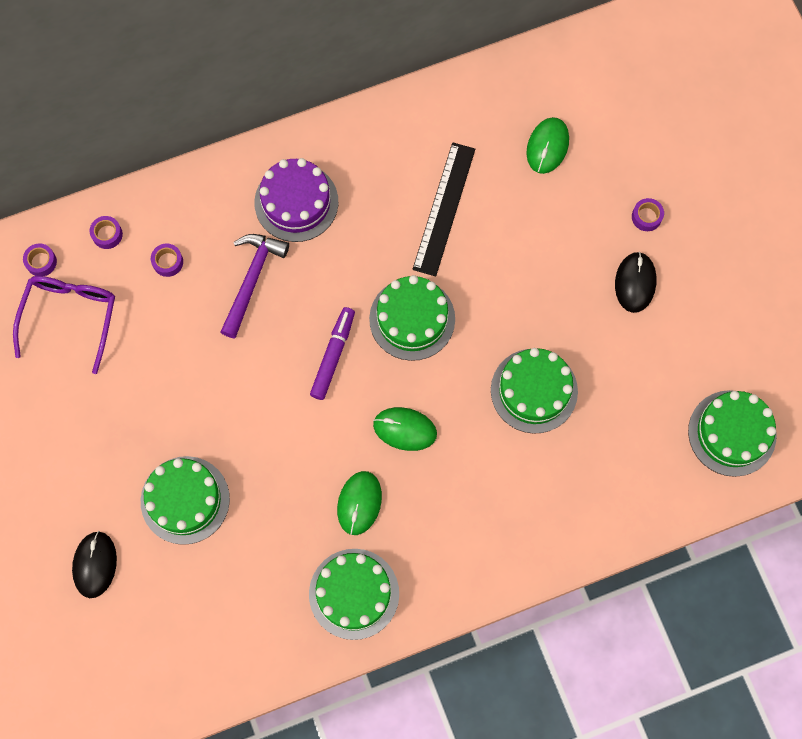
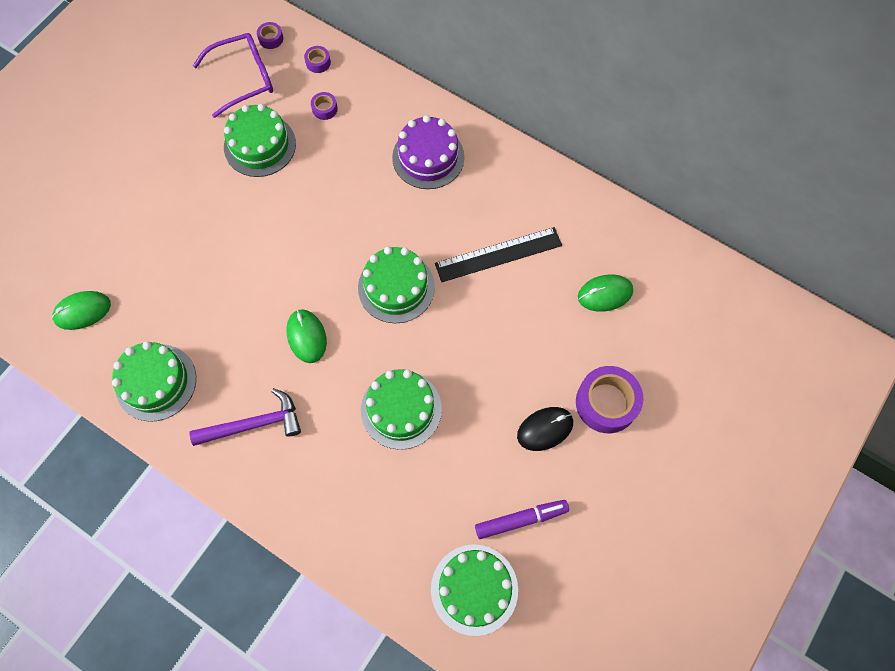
camera: 55 degrees right, 5 degrees down
black mouse [72,531,117,598] -> none
green cake [141,456,230,545] -> green cake moved to [224,104,296,177]
purple hammer [221,234,289,339] -> purple hammer moved to [190,388,301,446]
purple marker [310,307,355,400] -> purple marker moved to [475,500,569,539]
green mouse [337,471,382,535] -> green mouse moved to [52,291,111,330]
purple tape [632,198,664,231] -> purple tape [576,366,644,433], size x2.13

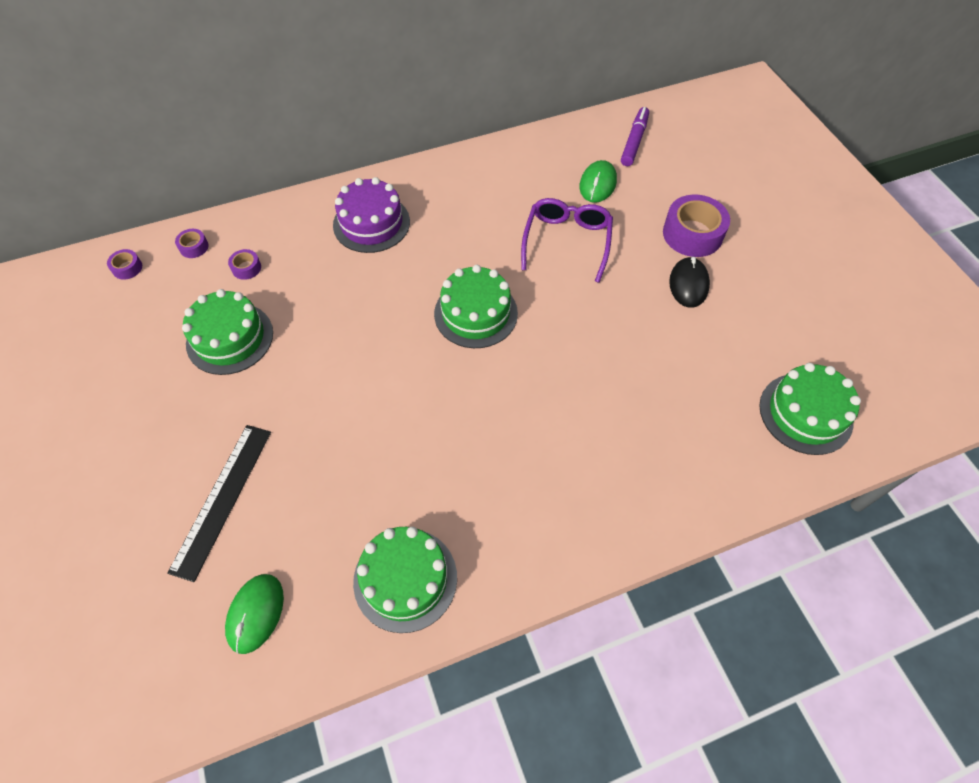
camera: 55 degrees left, 10 degrees down
purple hammer [190,388,301,446] -> none
purple glasses [193,33,273,118] -> purple glasses moved to [521,198,613,283]
green mouse [287,309,327,363] -> none
green cake [361,369,442,450] -> none
black ruler [435,227,562,282] -> black ruler moved to [167,425,271,582]
purple marker [475,500,569,539] -> purple marker moved to [621,107,649,166]

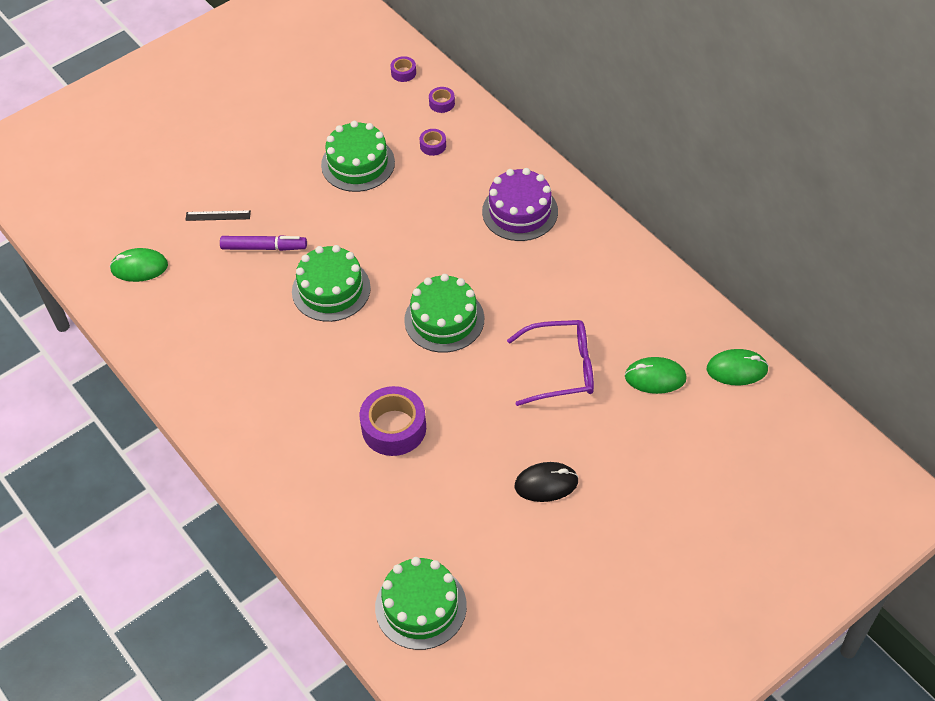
camera: 75 degrees right, 5 degrees down
black ruler [167,425,271,582] -> black ruler [185,210,251,221], size x0.51
green cake [353,527,457,633] -> green cake moved to [292,245,371,322]
purple marker [621,107,649,166] -> purple marker moved to [220,235,307,251]
purple tape [663,195,730,257] -> purple tape moved to [360,386,426,456]
none -> green mouse [707,349,769,386]

